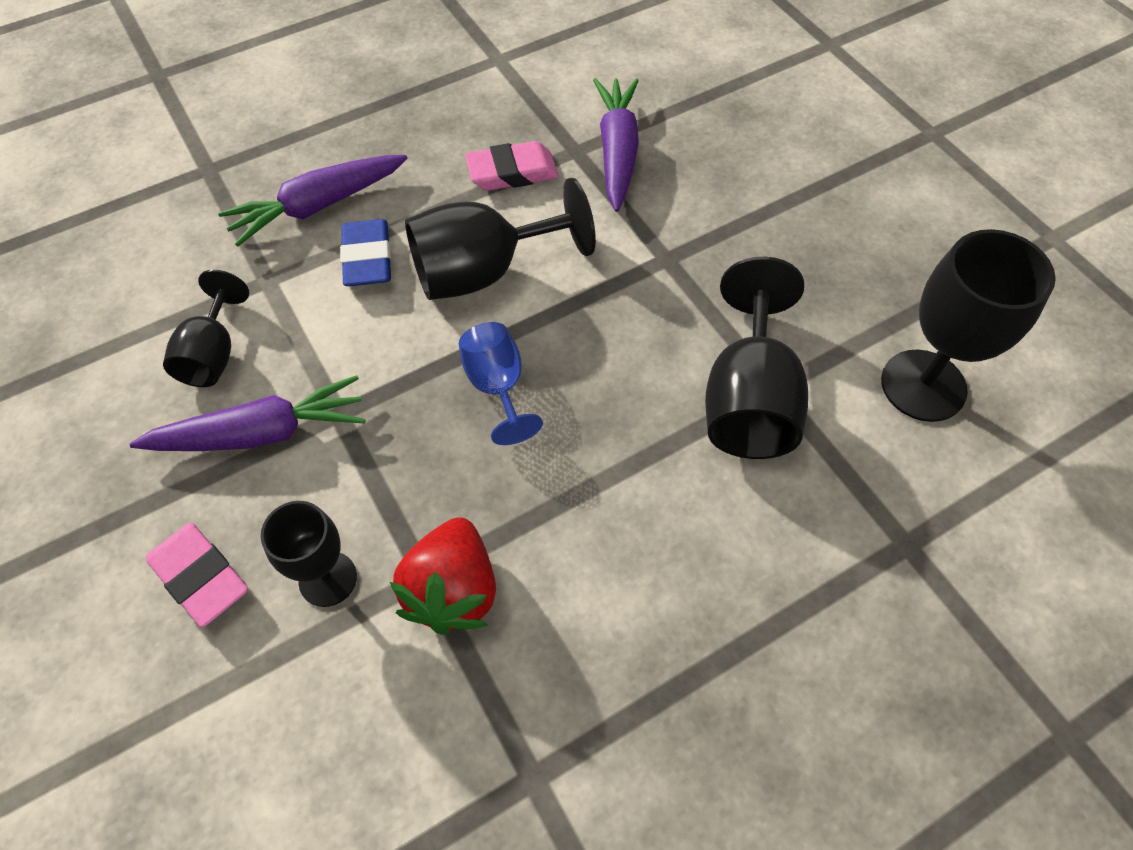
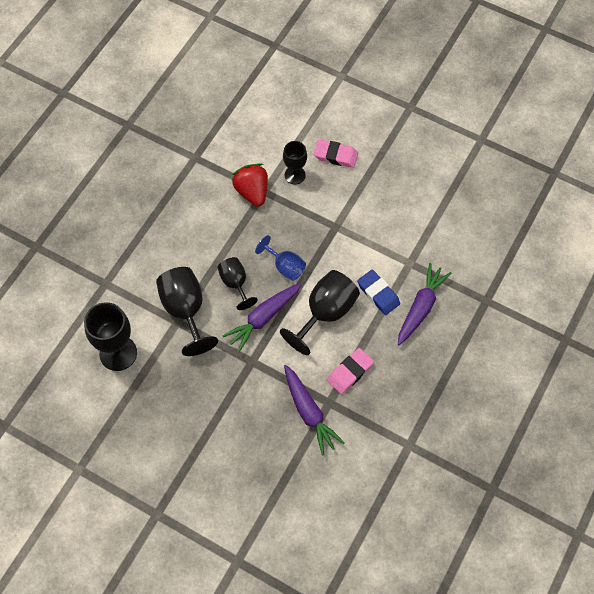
camera: 150 degrees right, 5 degrees up
purple carrot [130,375,366,451] -> purple carrot moved to [223,283,302,352]
black goblet [163,270,249,387] -> black goblet moved to [217,257,258,310]

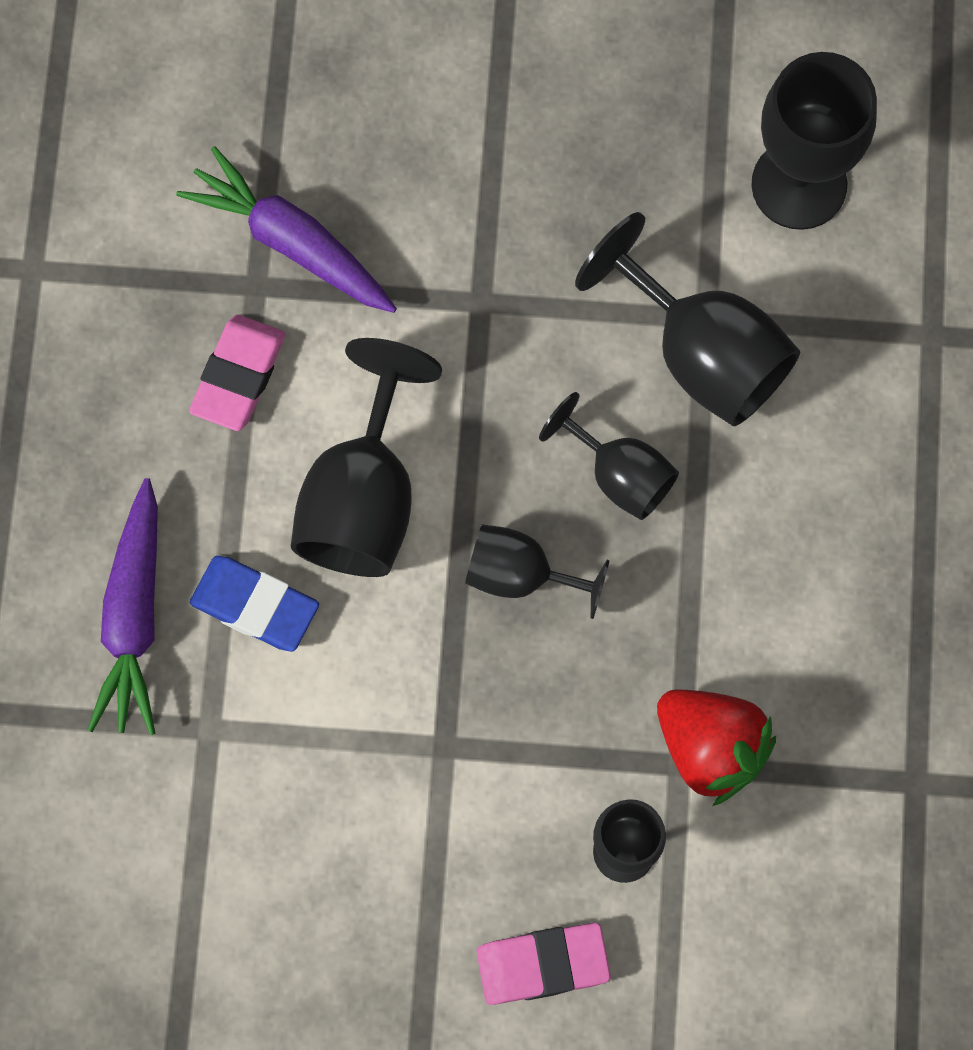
camera: 155 degrees right, 10 degrees up
purple carrot [223,283,302,352] -> none
blue goblet [255,235,306,281] -> black goblet [465,524,610,619]

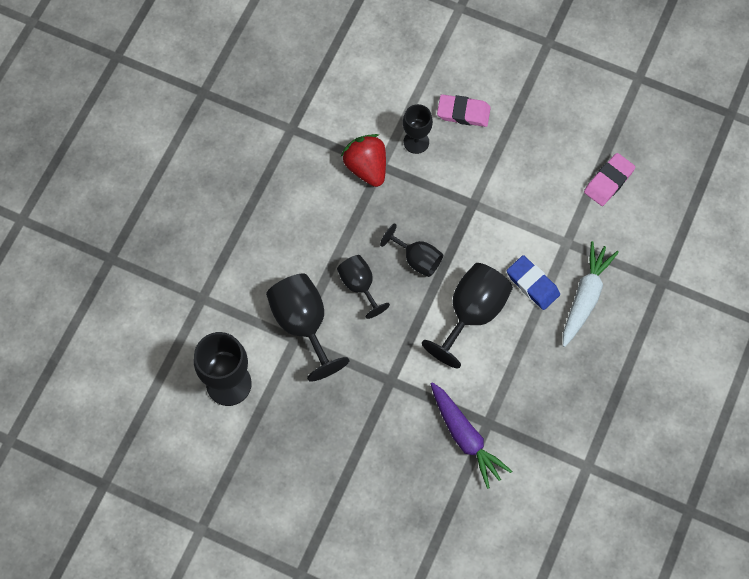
camera: 160 degrees left, 5 degrees down
purple carrot [88,478,158,735] -> white carrot [563,241,619,347]
pink eraser [189,315,285,431] -> pink eraser moved to [584,153,635,206]

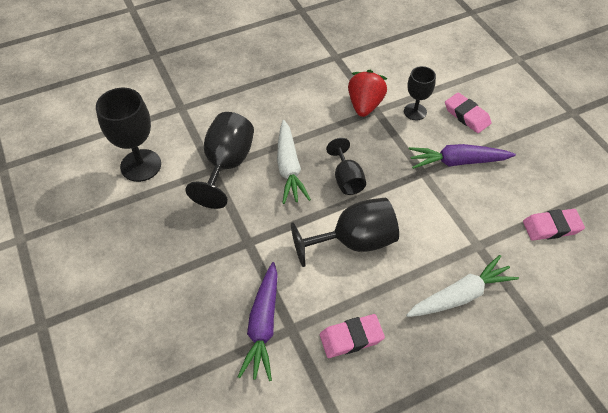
camera: 40 degrees right, 15 degrees down
black goblet [337,255,390,319] -> white carrot [277,120,311,204]
blue eraser [507,255,560,310] -> none
none -> pink eraser [320,314,385,358]
none -> purple carrot [409,144,516,169]

